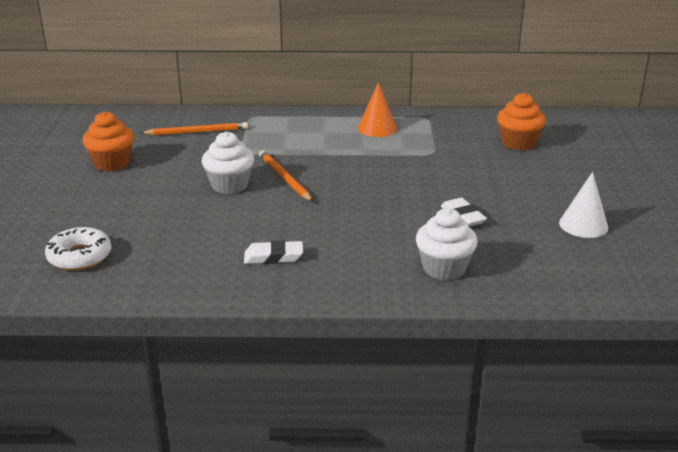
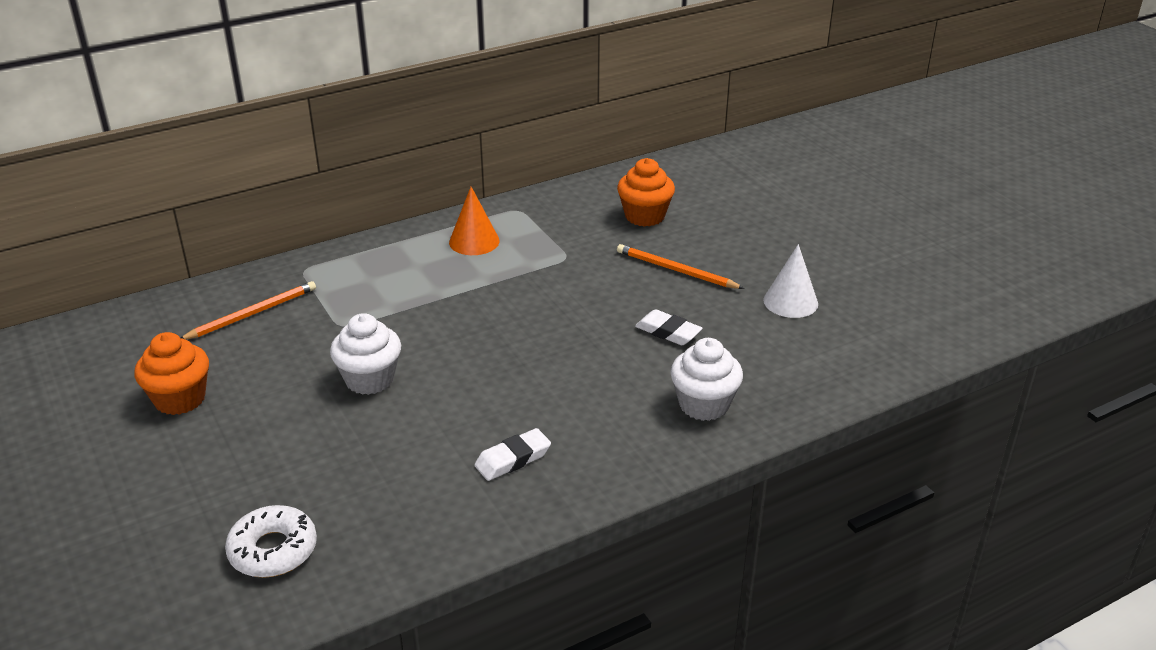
camera: 30 degrees left, 5 degrees up
orange pencil [259,150,313,202] -> orange pencil moved to [617,244,744,289]

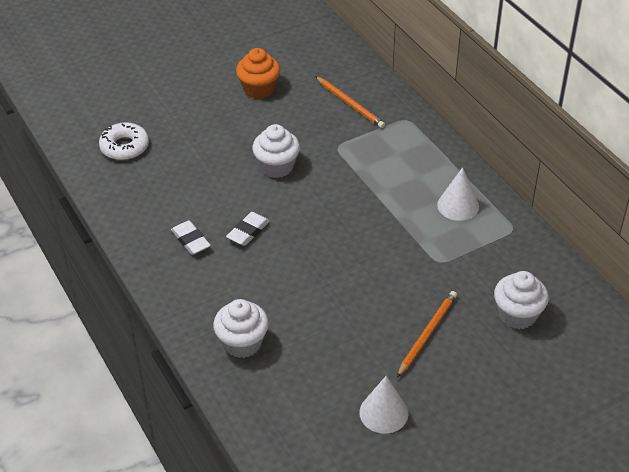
camera: 90 degrees right, 10 degrees up
orange cone [449,187,500,255] -> white cone [437,167,479,221]
orange cupcake [617,158,675,227] -> white cupcake [494,271,549,329]
white eraser [635,309,703,345] -> white eraser moved to [226,212,270,246]

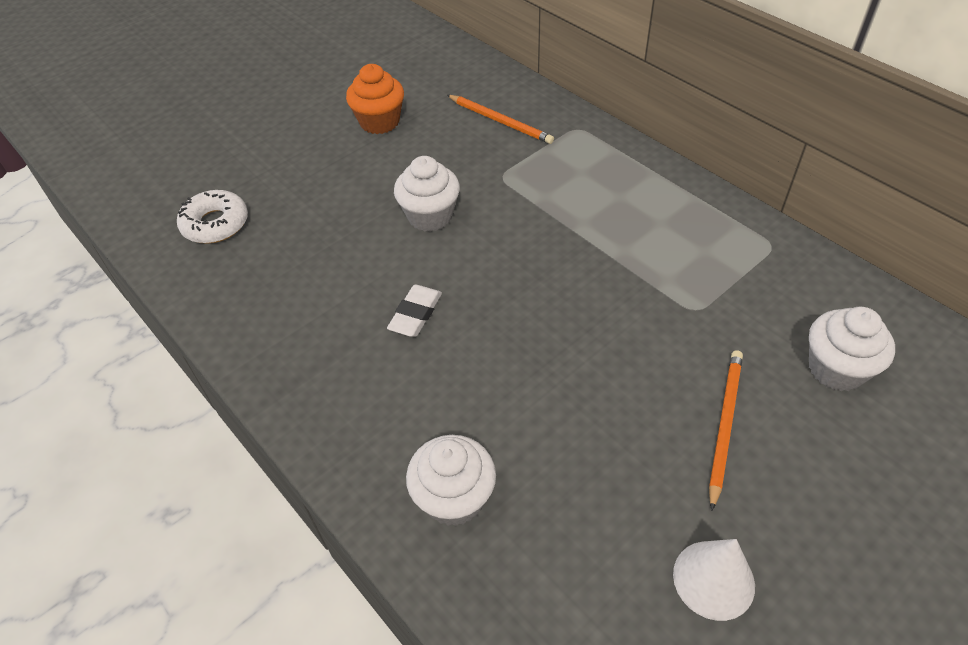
camera: 10 degrees left, 5 degrees up
white eraser [171,220,211,255] -> none
white cone [437,167,479,221] -> none

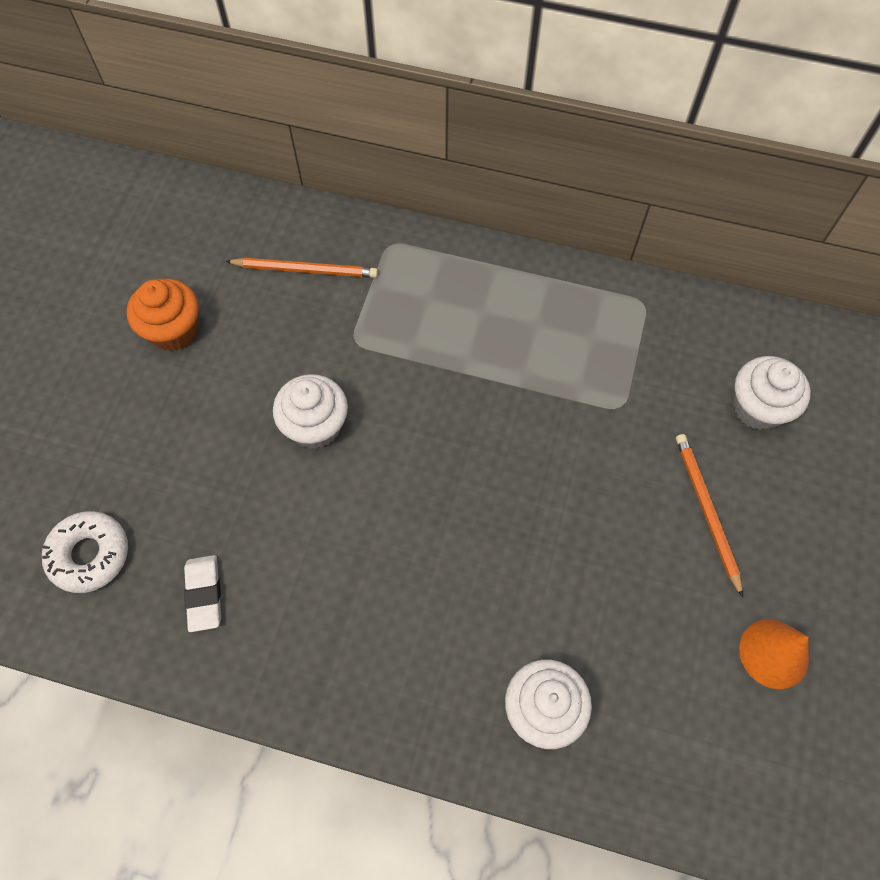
camera: 35 degrees left, 15 degrees up
white eraser [387,285,442,337] -> white eraser moved to [184,555,221,632]
white cone [673,539,755,621] -> orange cone [739,619,809,689]

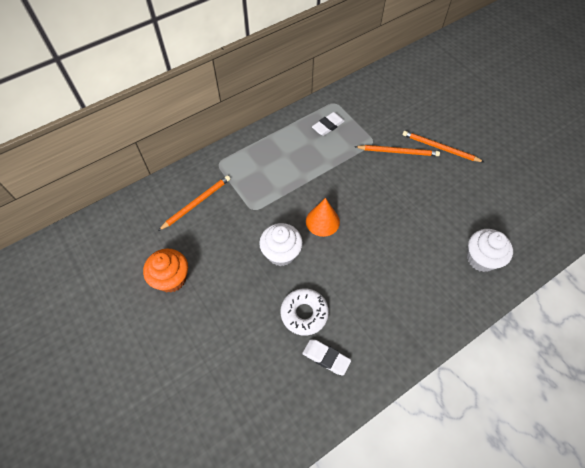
camera: 50 degrees left, 5 degrees down
white donut [42,511,128,593] -> white donut moved to [281,288,329,336]
white cupcake [733,356,811,430] -> none
orange cone [739,619,809,689] -> orange cone moved to [306,198,340,237]
none -> white eraser [312,112,345,136]
none -> orange pencil [355,145,440,156]

